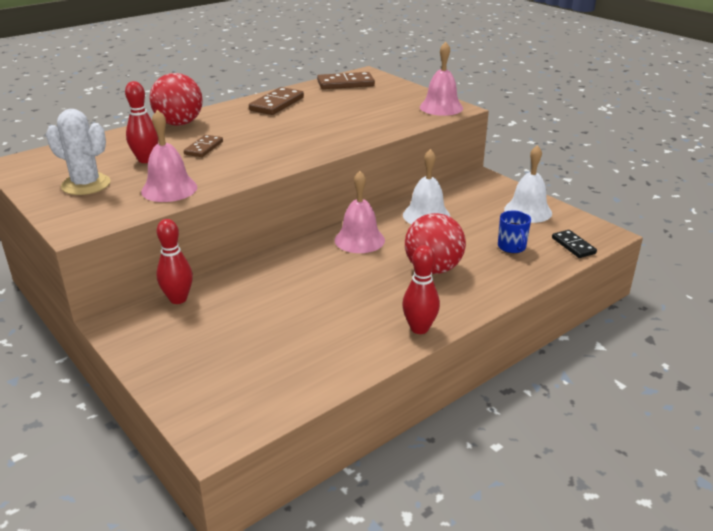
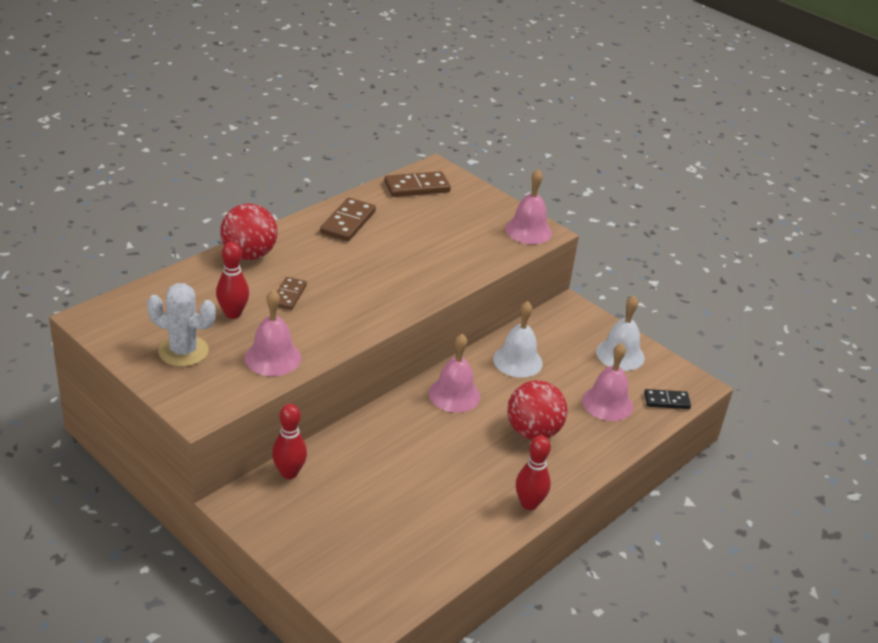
camera: 10 degrees left, 5 degrees up
blue mug [498,211,531,253] -> pink bell [582,343,633,421]
black domino [552,230,597,258] -> black domino turned 60 degrees counterclockwise [644,389,691,409]

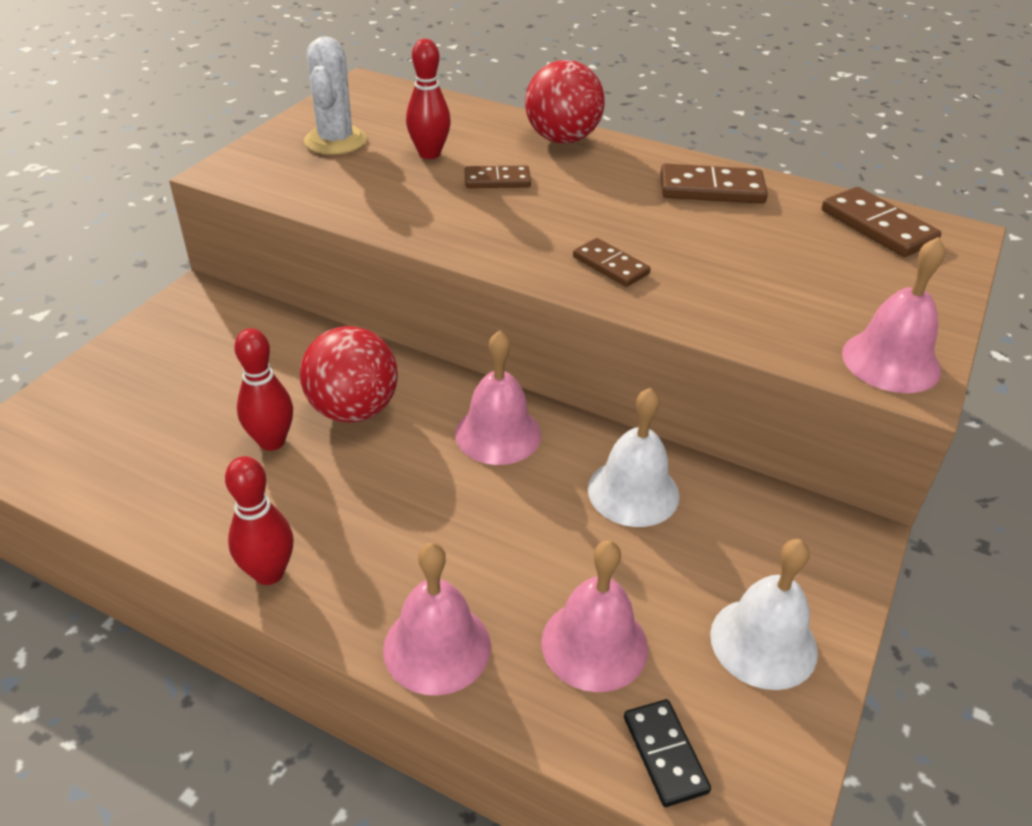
camera: 75 degrees right, 5 degrees up
pink bell [245,290,301,376] -> pink bell moved to [383,542,491,696]
red bowling pin [272,404,307,479] -> red bowling pin moved to [234,328,293,451]
red ball [507,380,568,440] -> red ball moved to [300,326,398,423]
none -> brown domino [573,238,651,287]

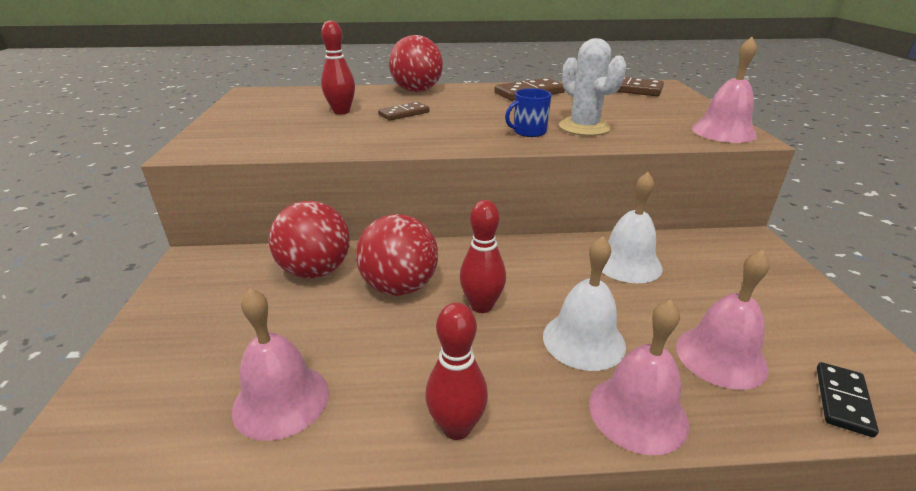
camera: 30 degrees left, 10 degrees down
red bowling pin [234,328,293,451] -> red bowling pin moved to [460,200,506,313]
white cactus [304,36,367,155] -> white cactus moved to [559,38,626,136]
pink bell [455,330,541,465] -> pink bell moved to [232,289,329,441]
brown domino [573,238,651,287] -> blue mug [505,88,551,137]
black domino [624,699,711,807] -> black domino turned 75 degrees clockwise [817,362,879,437]
white bell [710,539,818,690] -> white bell moved to [543,236,626,371]
none -> red ball [269,201,350,279]

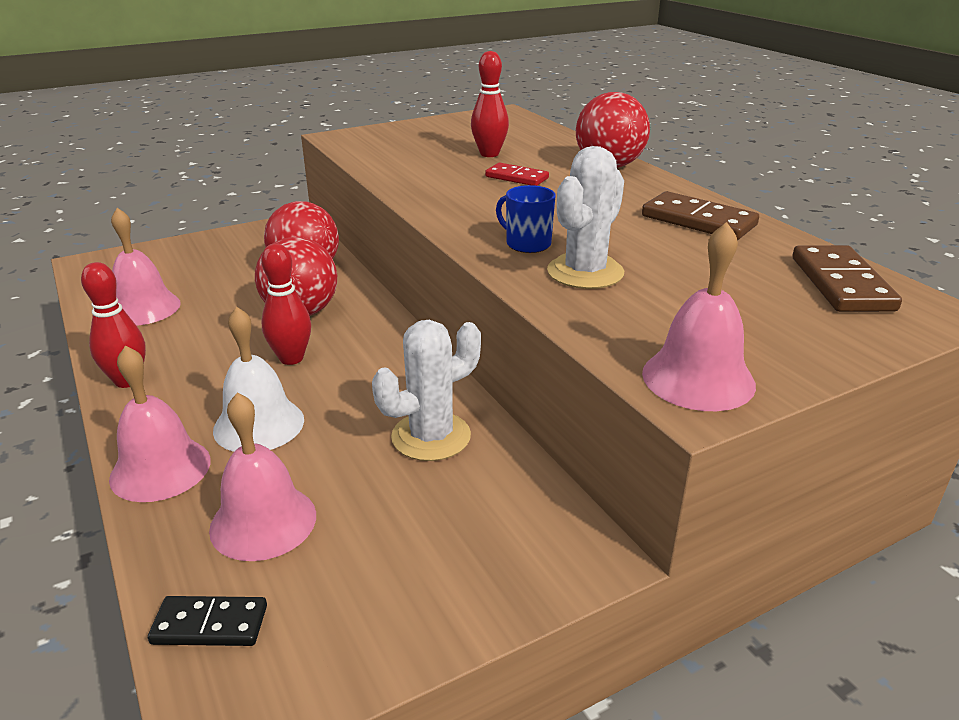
camera: 65 degrees right, 0 degrees up
brown domino [378,102,429,121] -> red domino [485,163,549,186]
white bell [602,172,663,283] -> white cactus [372,320,481,461]

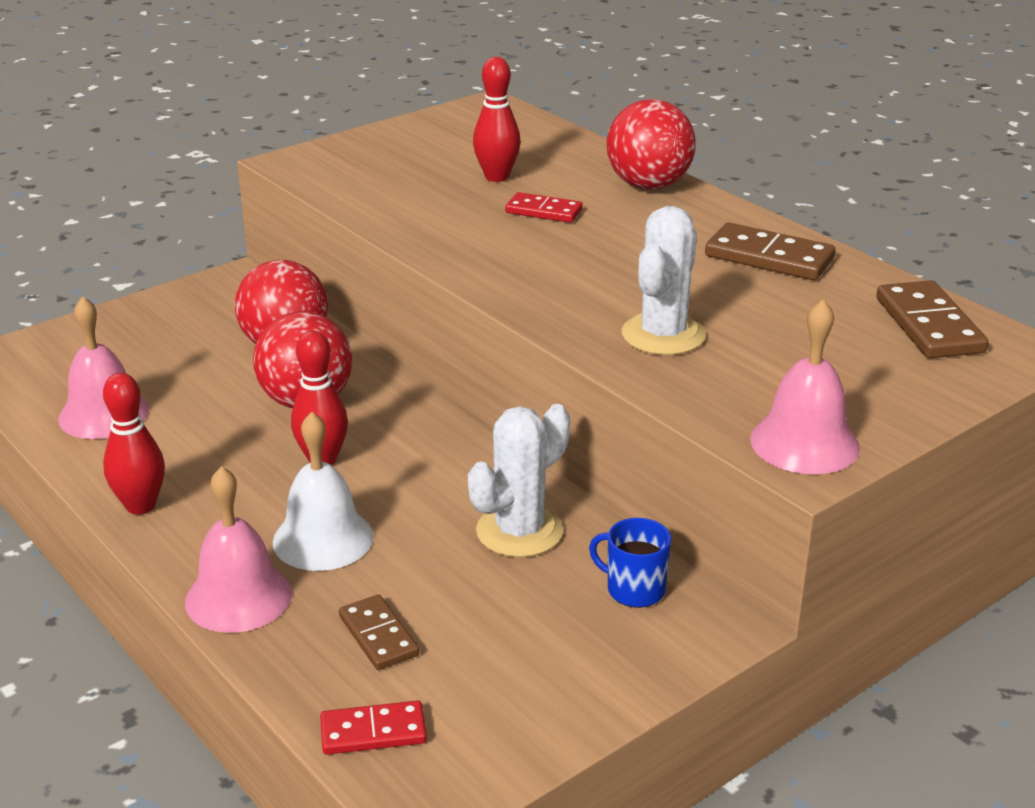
camera: 10 degrees left, 0 degrees up
black domino [148,596,267,646] -> red domino [320,700,427,755]
pink bell [209,393,316,561] -> brown domino [339,595,419,670]
blue mug [496,185,556,253] -> blue mug moved to [589,518,671,608]

